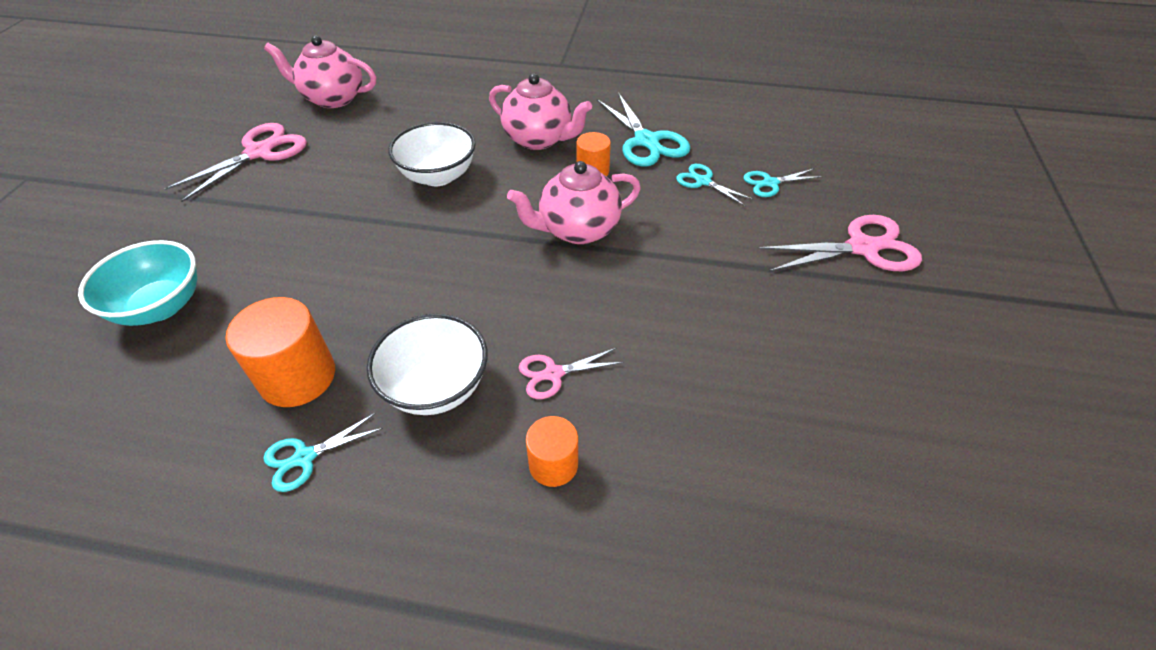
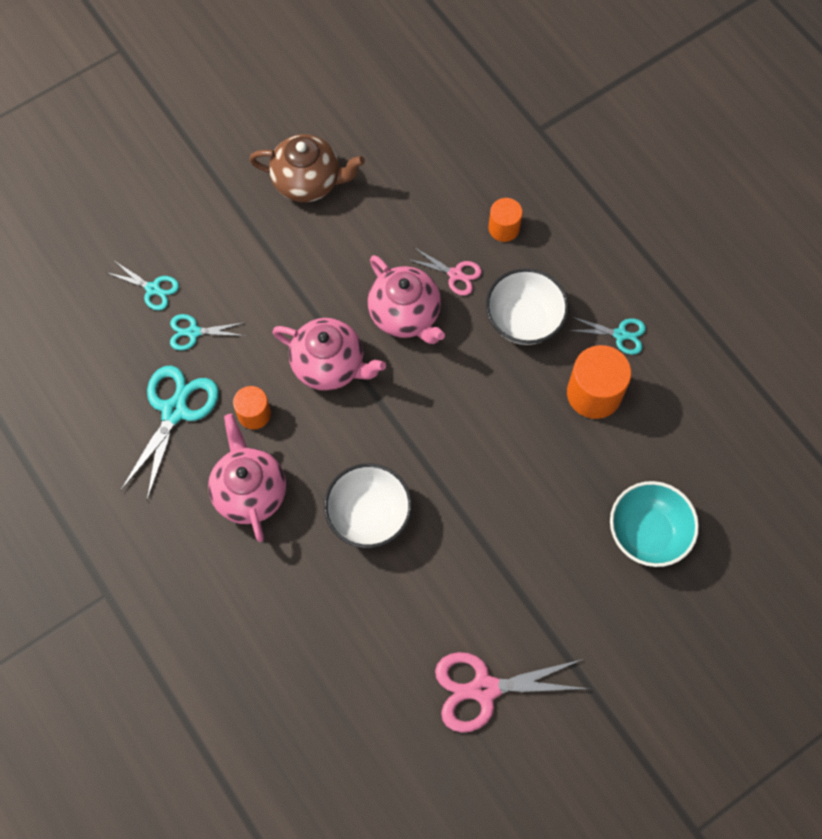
camera: 135 degrees left, 20 degrees up
pink teapot [264,35,376,108] -> pink teapot moved to [368,255,445,344]
turquoise scissors [676,164,754,206] -> turquoise scissors turned 90 degrees clockwise [170,314,246,350]
pink scissors [757,215,922,272] -> none
none -> brown teapot [249,134,365,202]

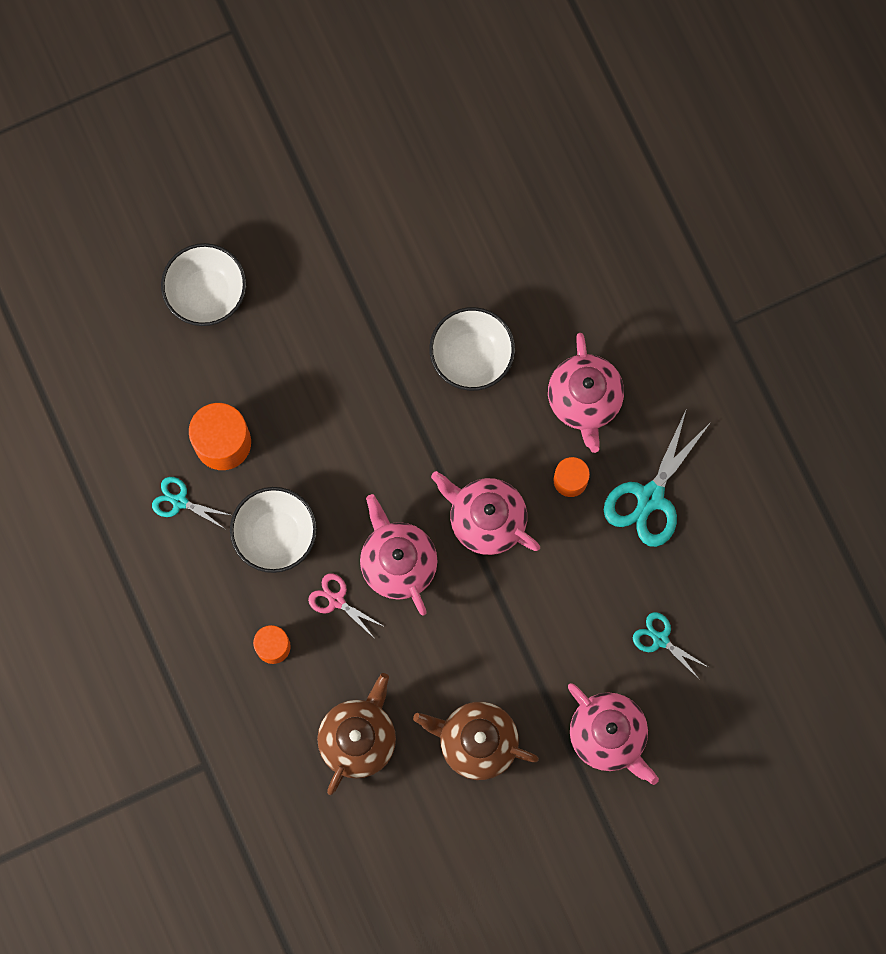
camera: 170 degrees left, 10 degrees up
turquoise scissors [170,314,246,350] -> none
pink scissors [435,652,589,733] -> none
turquoise bowl [610,481,699,567] -> white bowl [161,243,246,326]
none -> brown teapot [317,673,396,795]
none -> pink teapot [568,683,659,785]

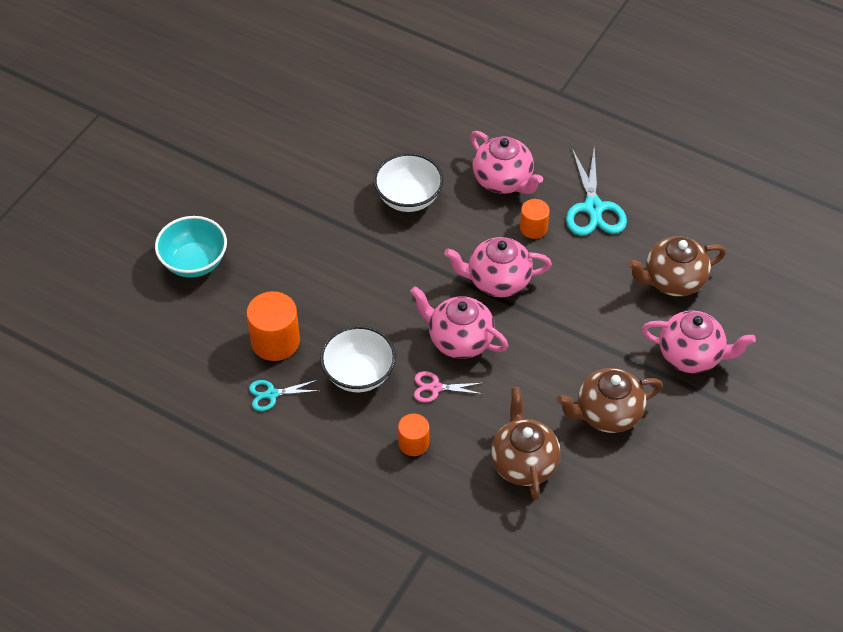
camera: 35 degrees left, 25 degrees down
white bowl [161,243,246,326] -> turquoise bowl [155,216,227,278]
turquoise scissors [633,612,710,680] -> brown teapot [627,236,726,297]

